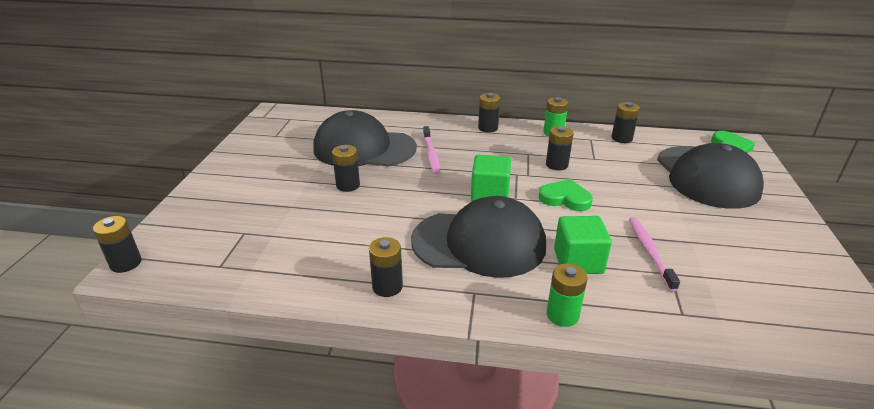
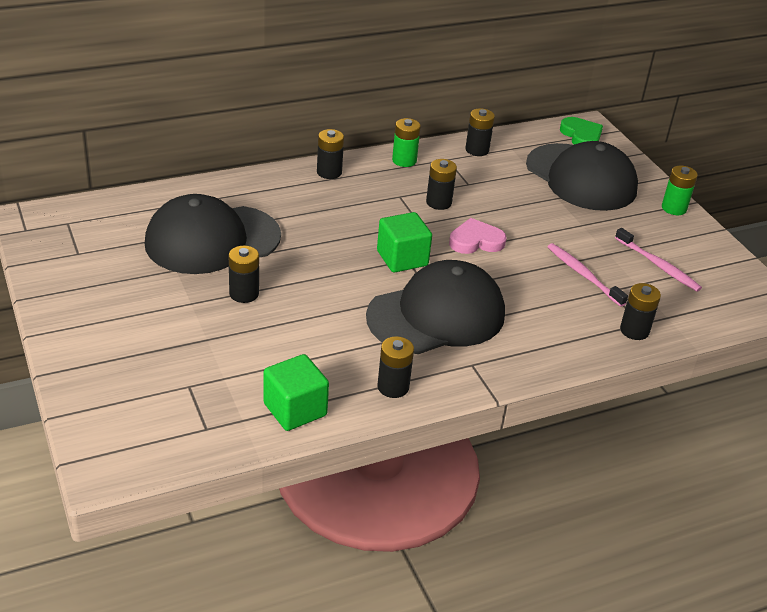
camera: 35 degrees left, 5 degrees up
black battery [93,216,142,273] -> black battery moved to [620,283,661,340]
pink toothbrush [423,126,440,175] -> pink toothbrush moved to [615,228,702,292]
green heart [539,179,593,211] -> pink heart [449,218,507,254]
green battery [547,263,588,327] -> green battery moved to [662,166,698,215]
green cube [554,216,612,274] -> green cube moved to [263,354,329,431]

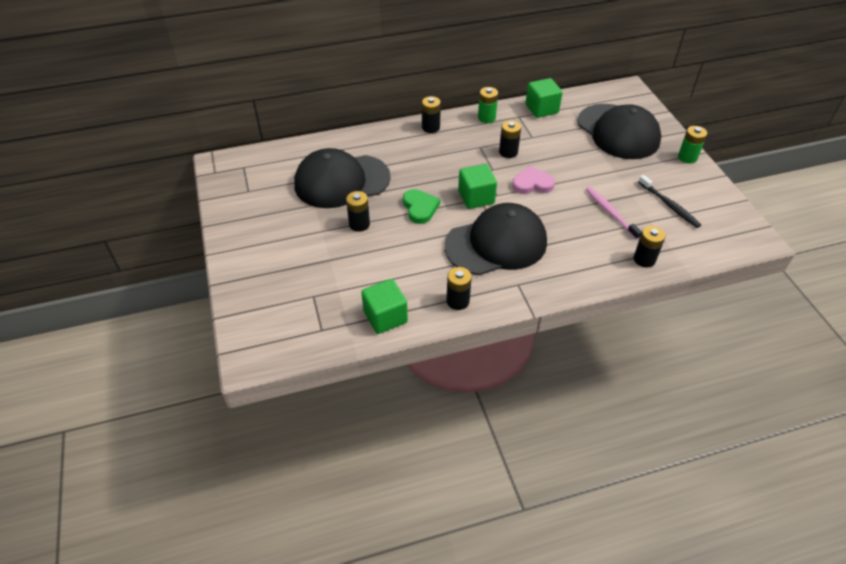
camera: 10 degrees right, 10 degrees up
black battery [465,108,495,156] -> green cube [525,78,563,118]
green heart [560,117,603,145] -> green heart moved to [403,189,440,224]
pink toothbrush [615,228,702,292] -> black toothbrush [638,175,701,228]

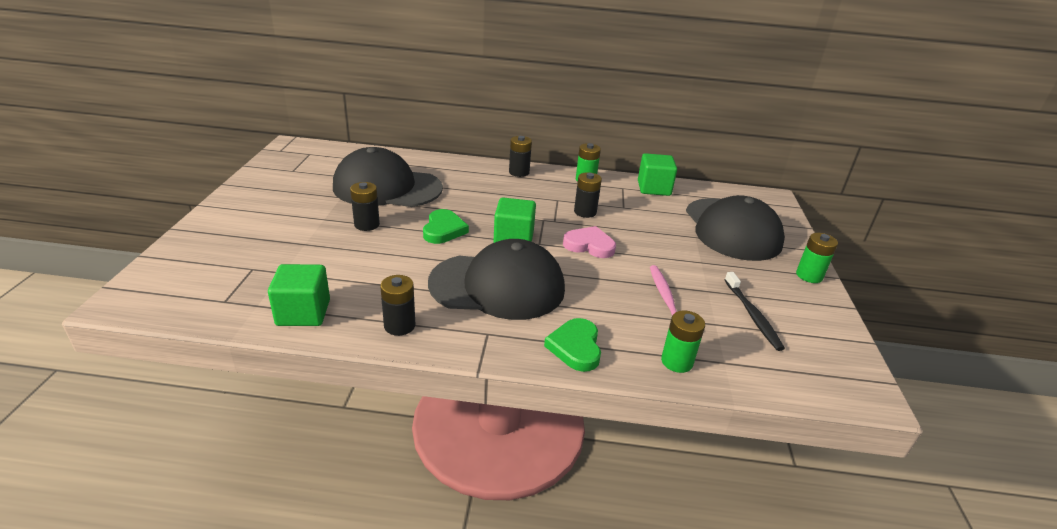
camera: 20 degrees right, 15 degrees down
black battery [633,226,666,268] -> green battery [661,310,705,373]
none -> green heart [544,318,601,372]

